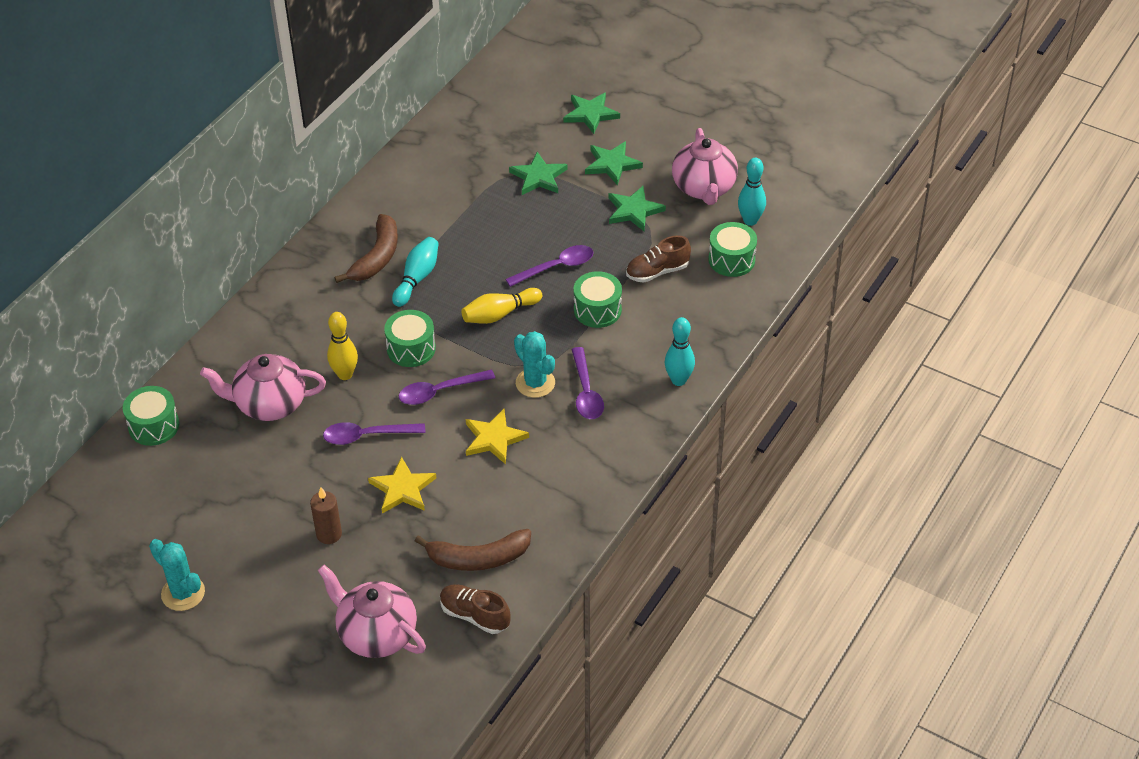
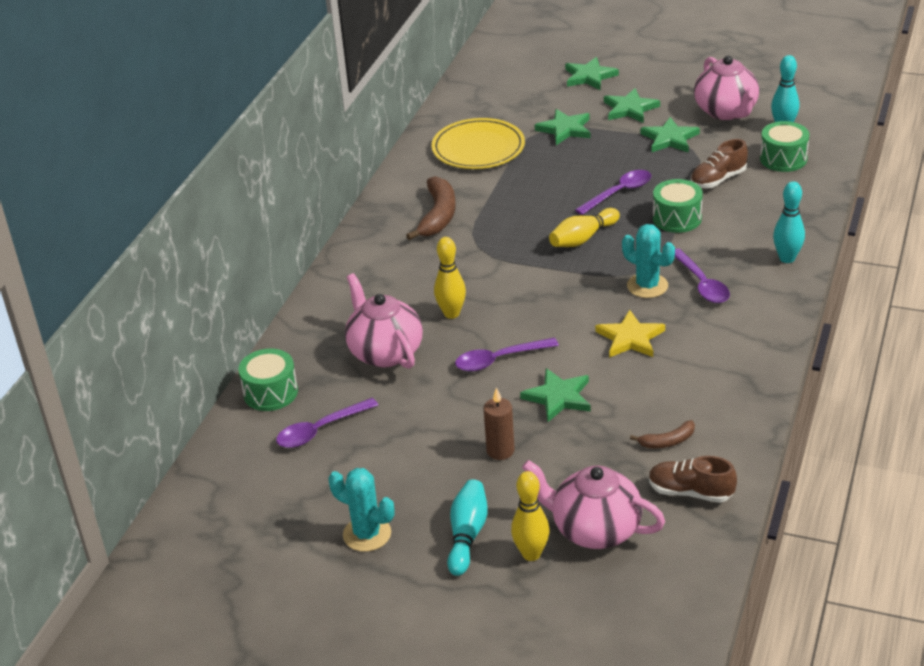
camera: 10 degrees left, 10 degrees down
pink teapot [200,354,326,421] -> pink teapot turned 75 degrees clockwise [345,273,423,369]
yellow star [368,457,436,514] -> green star [520,368,591,422]
green drum [384,310,436,367] -> none
turquoise bowling pin [392,237,438,307] -> turquoise bowling pin moved to [447,479,488,576]
purple spoon [399,370,495,405] -> purple spoon moved to [276,398,378,448]
brown banana [415,529,531,571] -> brown banana [630,420,695,448], size x0.54
none -> yellow plate [431,118,525,169]
none -> yellow bowling pin [511,471,550,561]

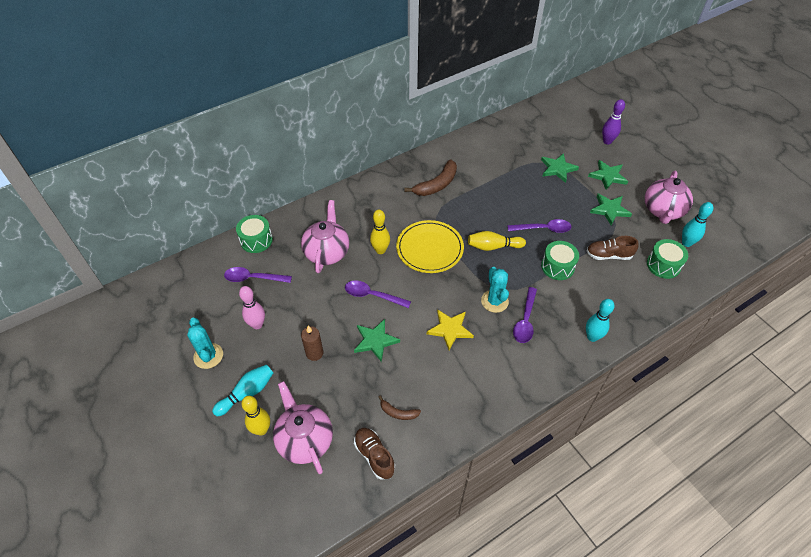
camera: 35 degrees right, 15 degrees up
yellow plate [431,118,525,169] -> yellow plate moved to [396,220,464,273]
green star [565,57,619,90] -> purple bowling pin [602,99,625,144]
none -> pink bowling pin [239,286,265,329]

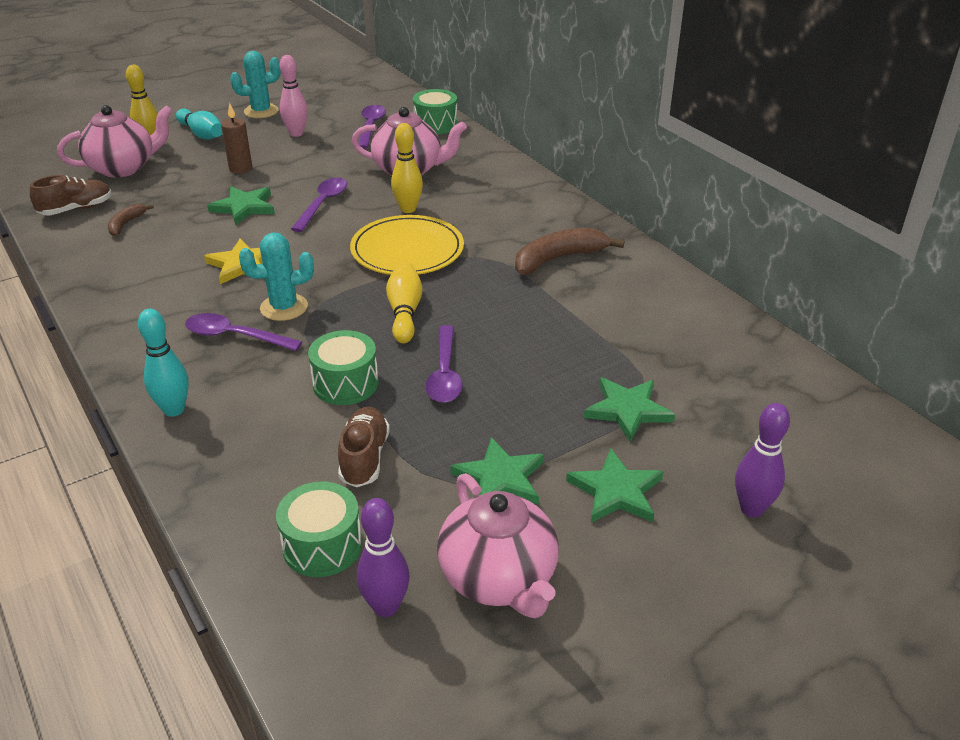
camera: 90 degrees right, 15 degrees down
brown banana [404,159,457,196] -> brown banana turned 105 degrees clockwise [515,228,624,275]
pink teapot [645,171,693,224] -> pink teapot turned 135 degrees counterclockwise [437,473,559,618]
turquoise bowling pin [682,202,713,247] -> purple bowling pin [357,498,410,617]

